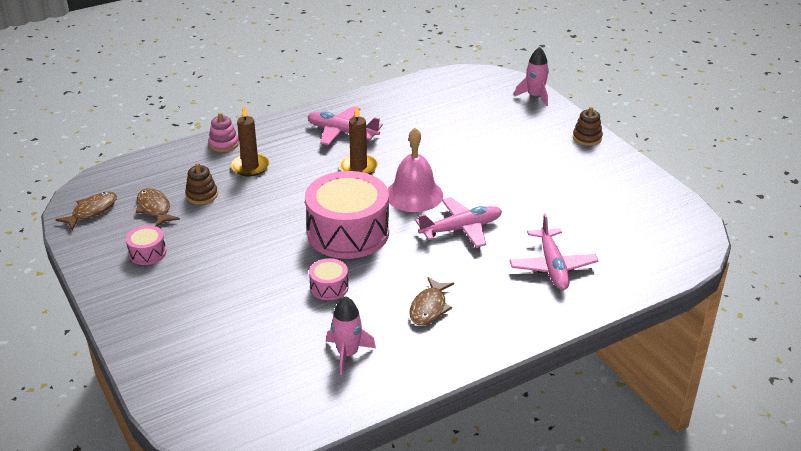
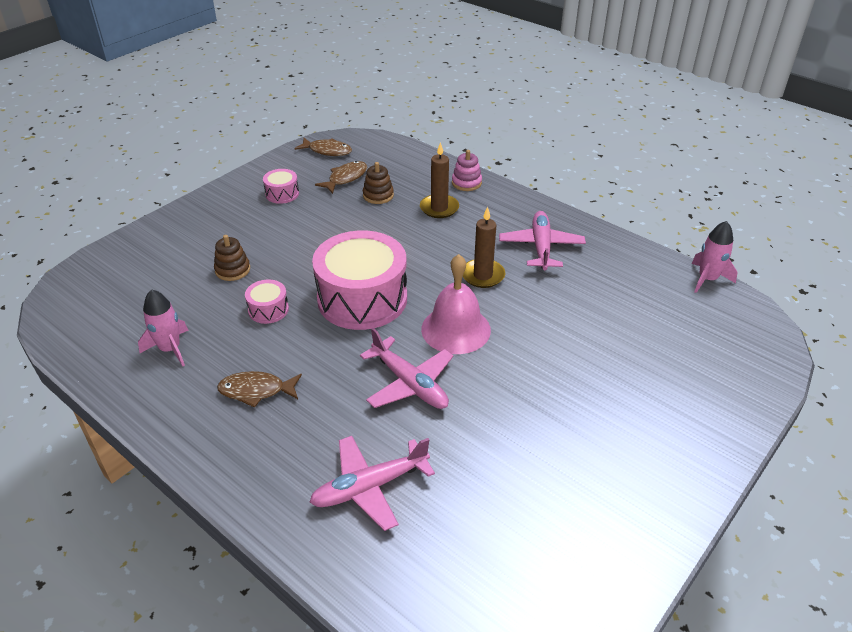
camera: 70 degrees right, 5 degrees up
pink rocket [514,47,549,106] -> pink rocket moved to [692,221,738,293]
brown stacking toy [573,107,603,146] -> brown stacking toy moved to [214,235,250,281]

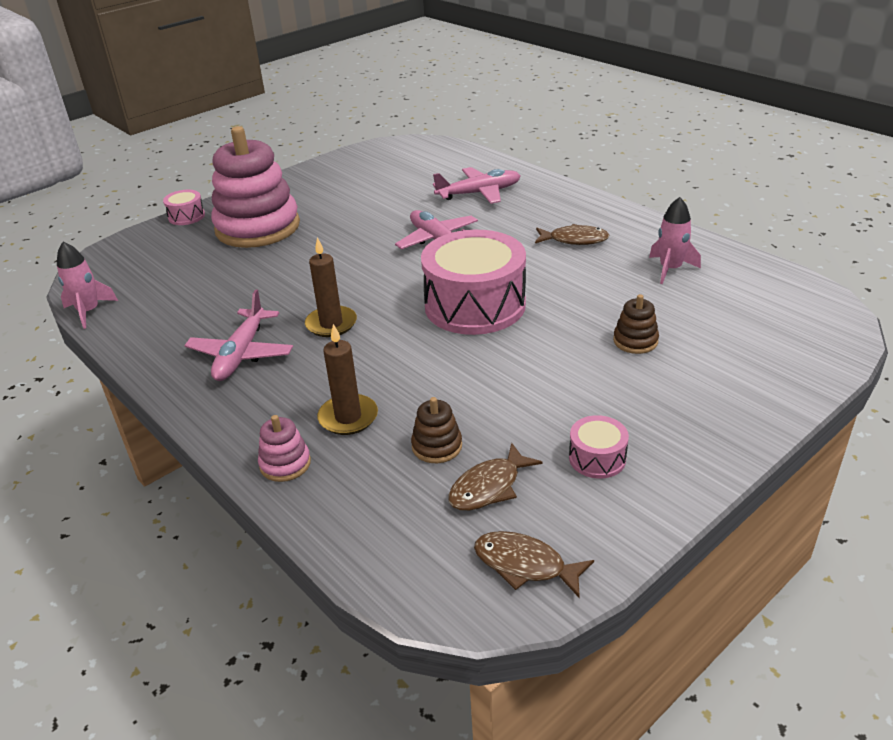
camera: 170 degrees left, 5 degrees down
pink drum [245,280,289,324] -> pink drum moved to [163,190,205,225]
pink bell [421,254,491,354] -> none
none -> pink stacking toy [211,126,300,248]

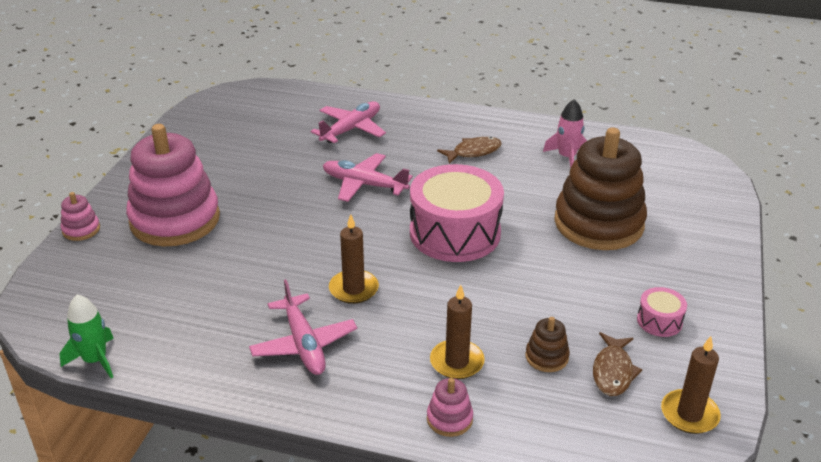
camera: 35 degrees left, 0 degrees up
pink rocket [57,242,118,329] -> green rocket [60,294,114,378]
pink drum [163,190,205,225] -> pink stacking toy [61,192,100,241]
brown fish [474,531,594,597] -> brown candle [661,336,721,434]
brown stacking toy [613,294,659,354] -> brown stacking toy [554,127,647,250], size x2.45

